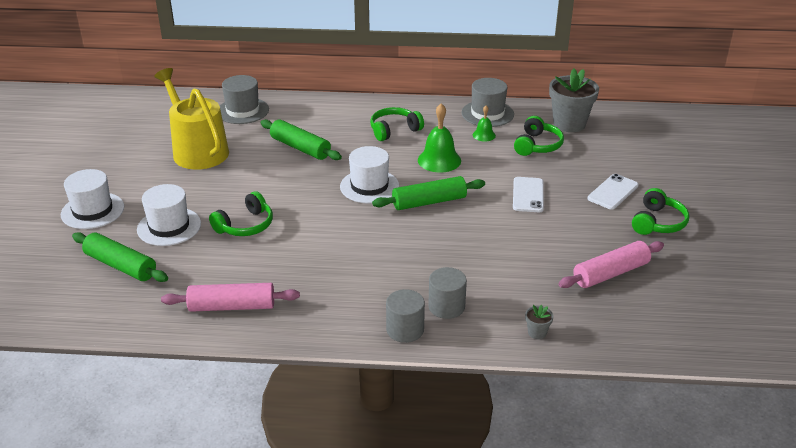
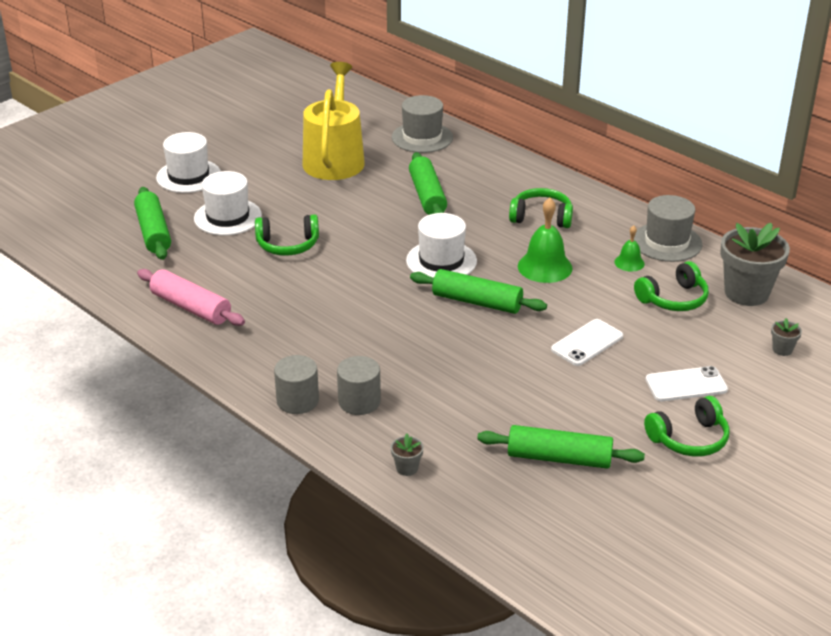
camera: 40 degrees right, 0 degrees up
pink rolling pin [558,241,664,288] -> green rolling pin [477,425,645,469]
none -> grey flower pot [771,318,802,356]

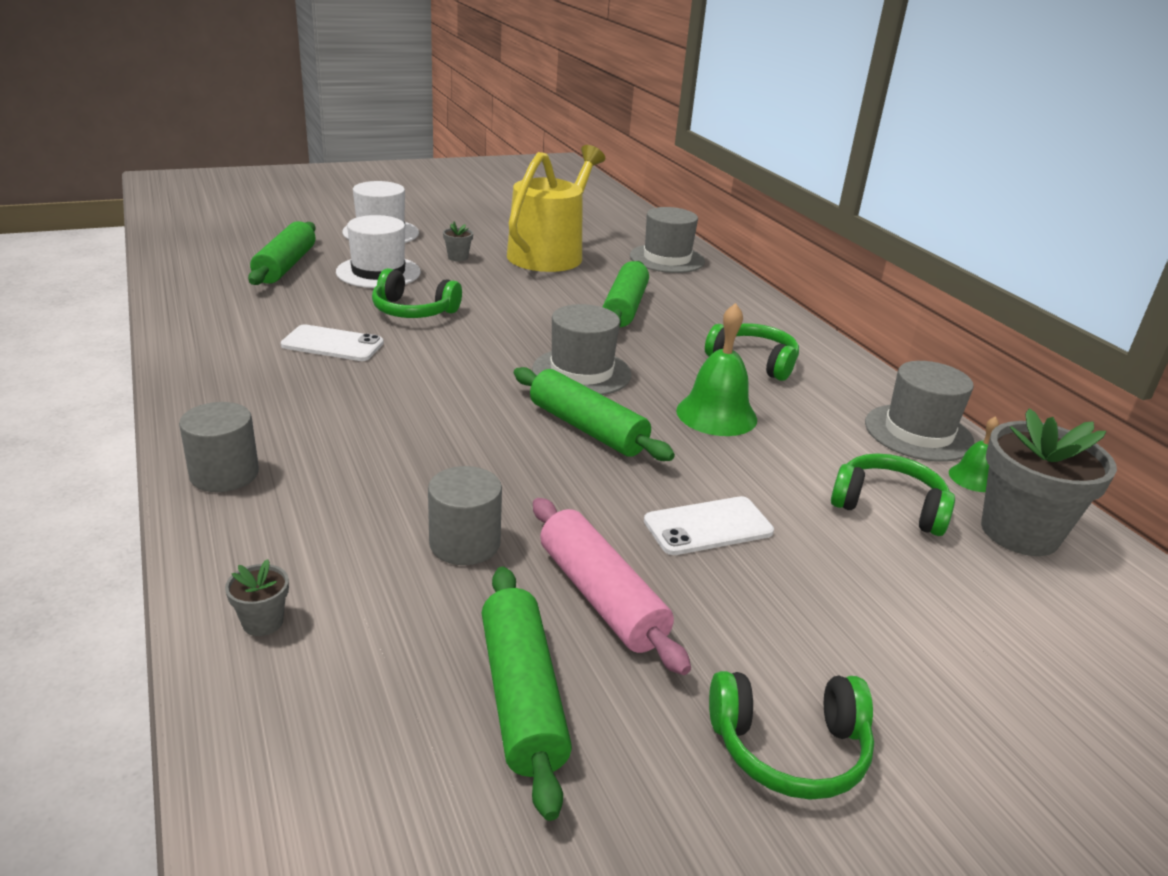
camera: 20 degrees right, 5 degrees down
pink rolling pin [137,269,245,326] -> pink rolling pin moved to [533,498,691,675]
grey cylinder [337,356,381,415] -> grey cylinder moved to [428,466,502,565]
white hat [406,213,477,278] -> grey hat [532,304,631,395]
green rolling pin [477,425,645,469] -> green rolling pin turned 45 degrees clockwise [481,566,572,821]
green bell [614,225,645,272] -> green bell moved to [949,416,999,492]
green headphones [634,261,709,311] -> green headphones turned 150 degrees counterclockwise [831,453,955,536]
white phone [645,366,728,401] -> white phone moved to [281,324,384,361]
grey flower pot [771,318,802,356] -> grey flower pot moved to [443,222,473,261]

